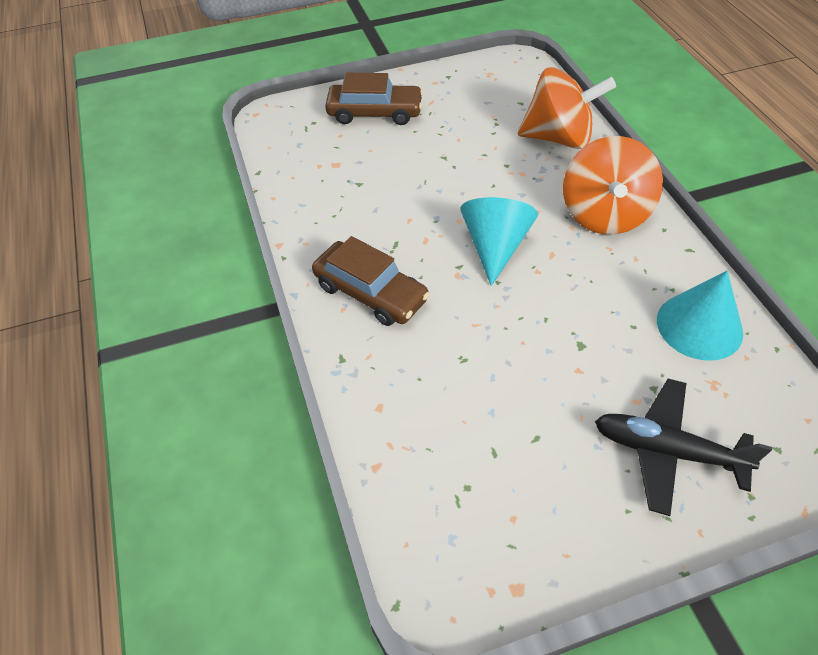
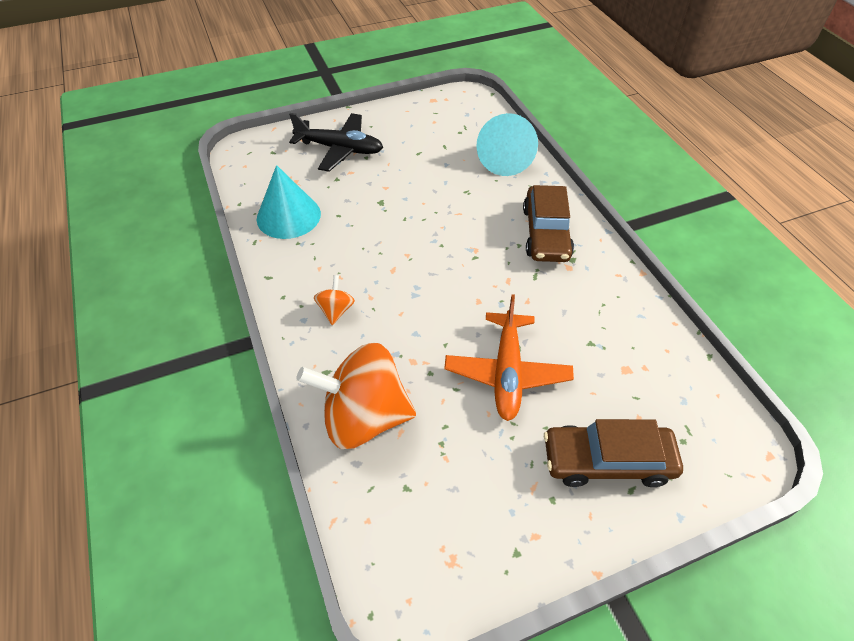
camera: 175 degrees right, 0 degrees up
brown car [312,236,430,326] -> brown car turned 120 degrees counterclockwise [523,185,574,262]
turquoise cone [461,197,538,286] -> turquoise cone moved to [476,113,538,176]
orange spinning top [563,136,663,235] -> orange spinning top [314,275,355,325], size x0.43
none -> orange plane [444,294,574,421]

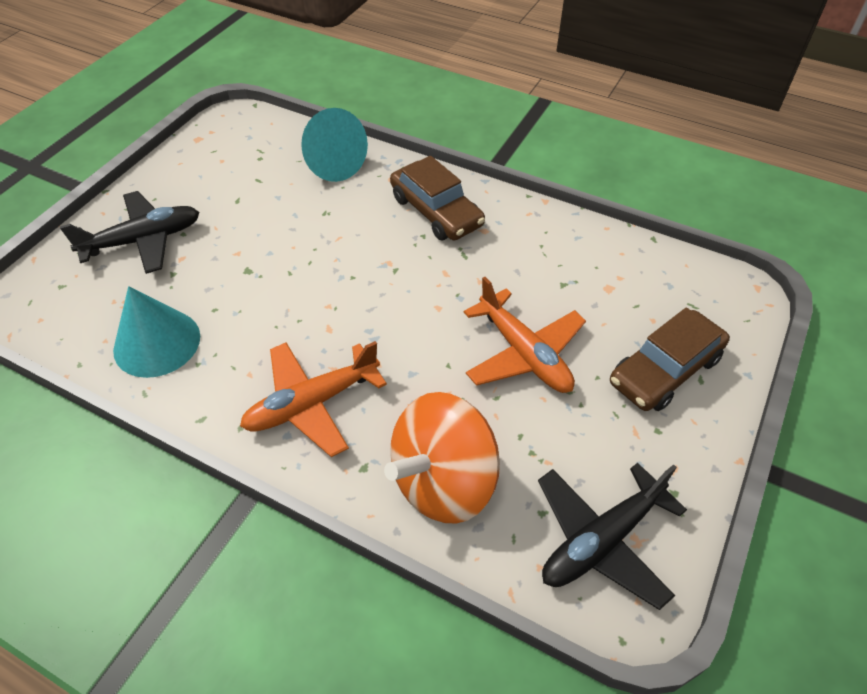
camera: 40 degrees left, 0 degrees up
orange spinning top [314,275,355,325] -> orange plane [240,341,387,457]
none -> black plane [538,463,687,610]

